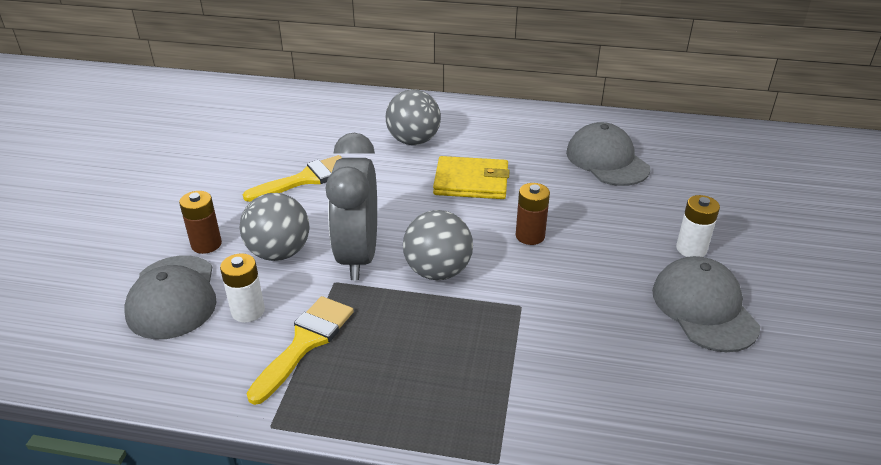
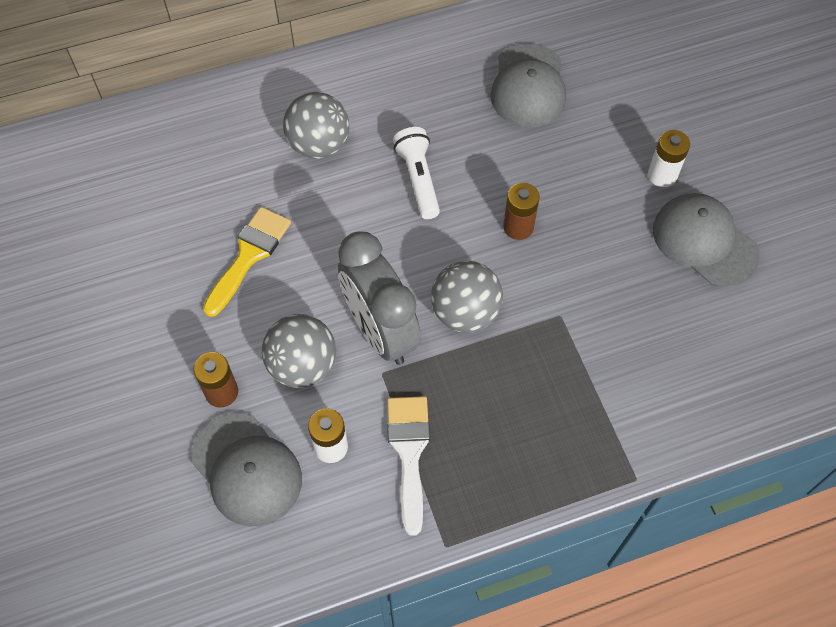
camera: 30 degrees left, 25 degrees up
yellow brush [247,296,354,405] -> white brush [387,396,430,536]
yellow wallet [433,156,510,199] -> white flashlight [393,127,440,219]
grey cap [566,122,650,186] -> grey cap turned 120 degrees counterclockwise [490,43,566,127]

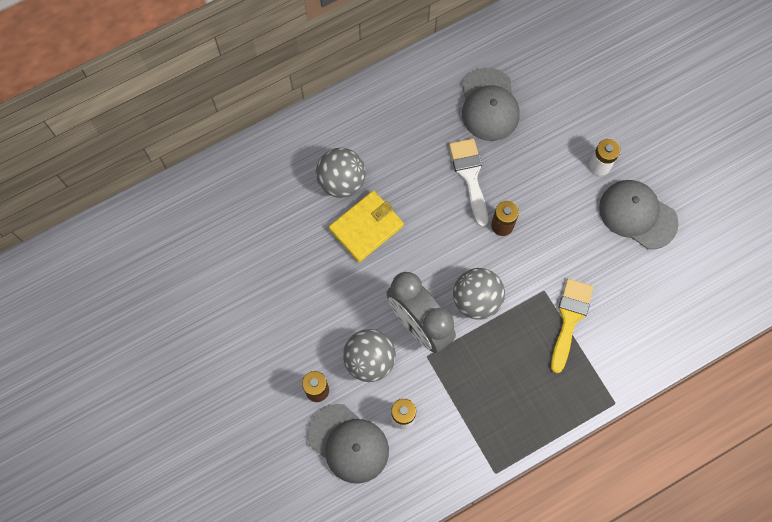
camera: 10 degrees left, 10 degrees up
yellow brush [203,207,291,317] -> yellow brush moved to [551,279,594,373]
white brush [387,396,430,536] -> white brush moved to [449,138,488,227]
white flashlight [393,127,440,219] -> none
none -> yellow wallet [329,191,404,262]

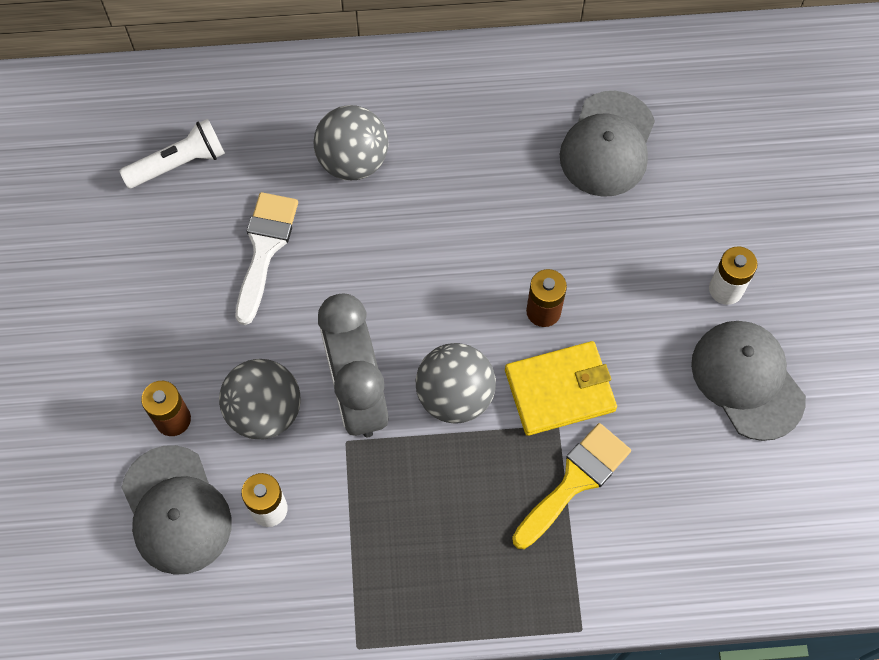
camera: 25 degrees right, 5 degrees down
yellow wallet [329,191,404,262] -> yellow wallet moved to [505,341,617,436]
white brush [449,138,488,227] -> white brush moved to [236,192,298,325]
none -> white flashlight [119,119,225,188]

